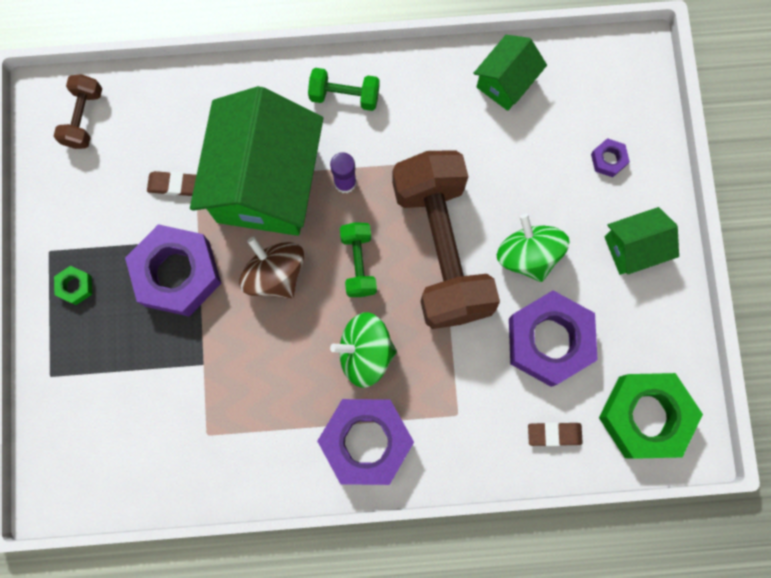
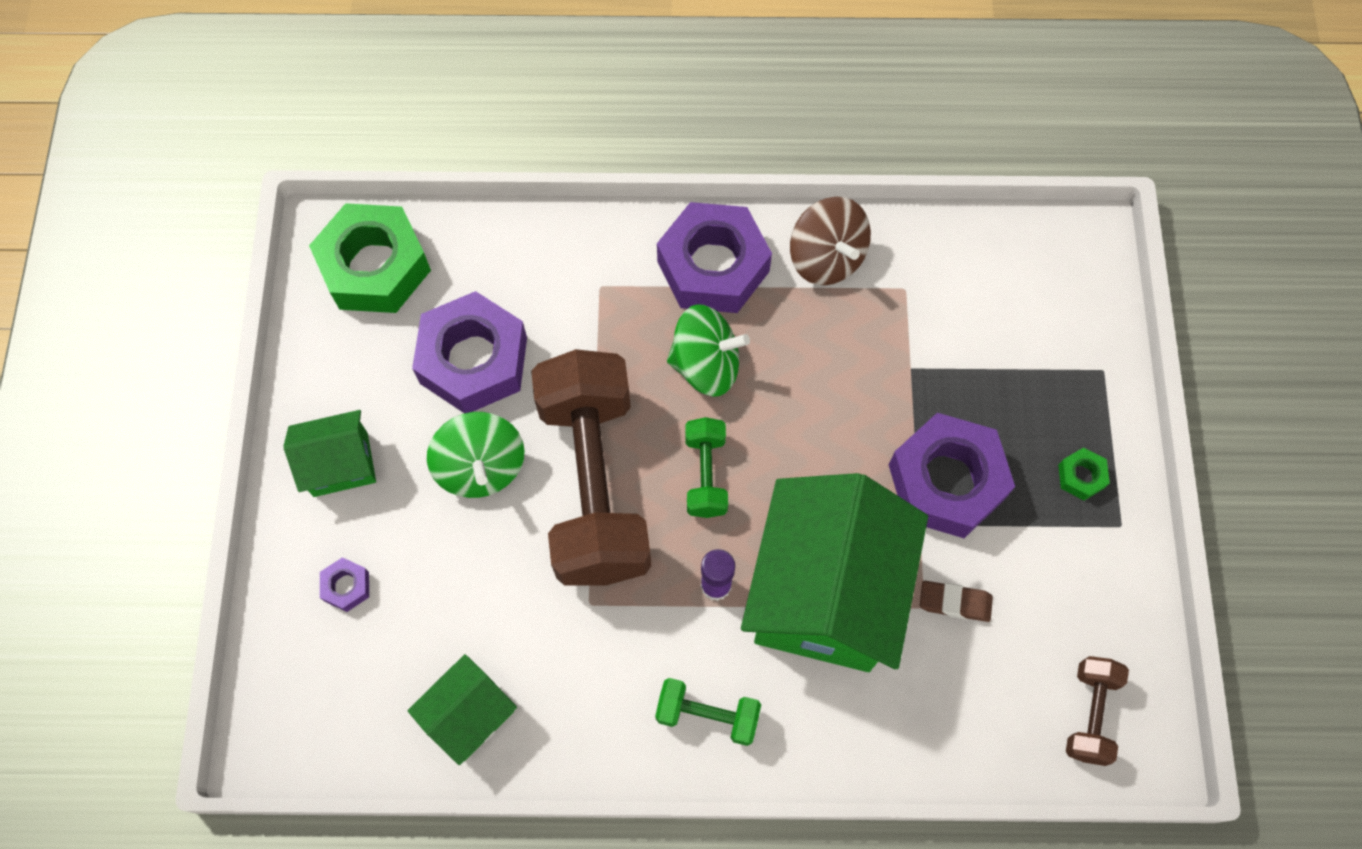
camera: 175 degrees left, 10 degrees down
brown spinning top [239,237,304,299] -> brown spinning top moved to [790,196,871,285]
brown eraser [528,422,583,446] -> none

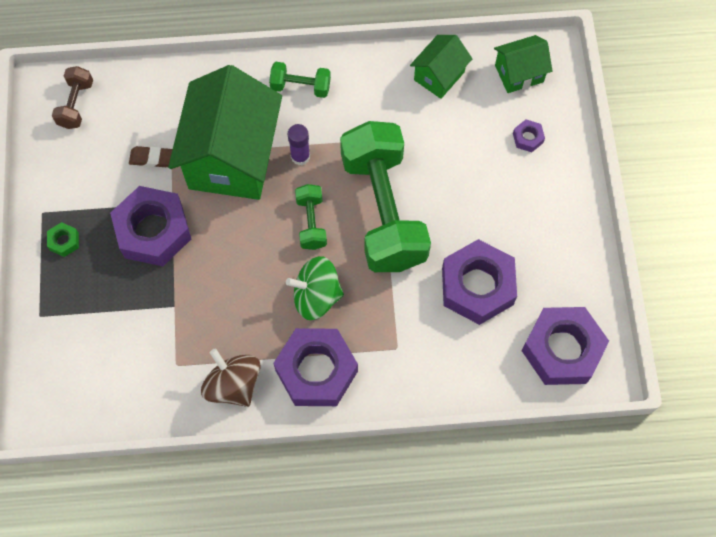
camera: 175 degrees right, 0 degrees up
green house [283,410,376,497] -> green house moved to [494,35,553,93]
green nut [309,203,431,313] -> purple nut [522,307,609,385]
green spinning top [427,412,525,498] -> none
brown dumbbell [531,349,651,586] -> green dumbbell [340,121,431,272]

